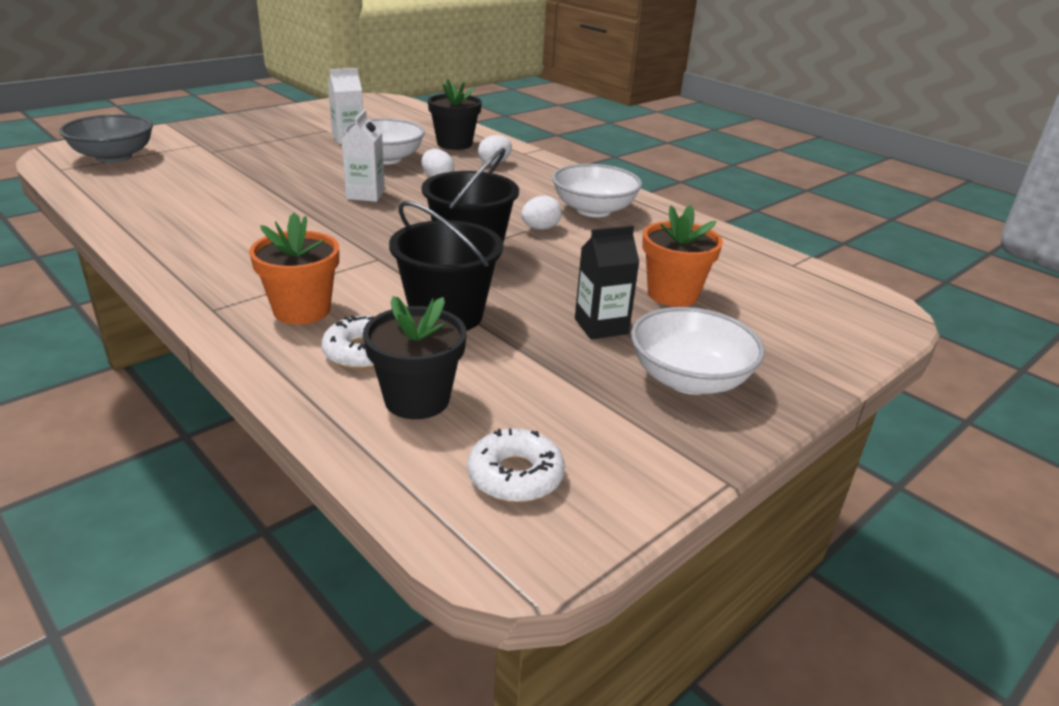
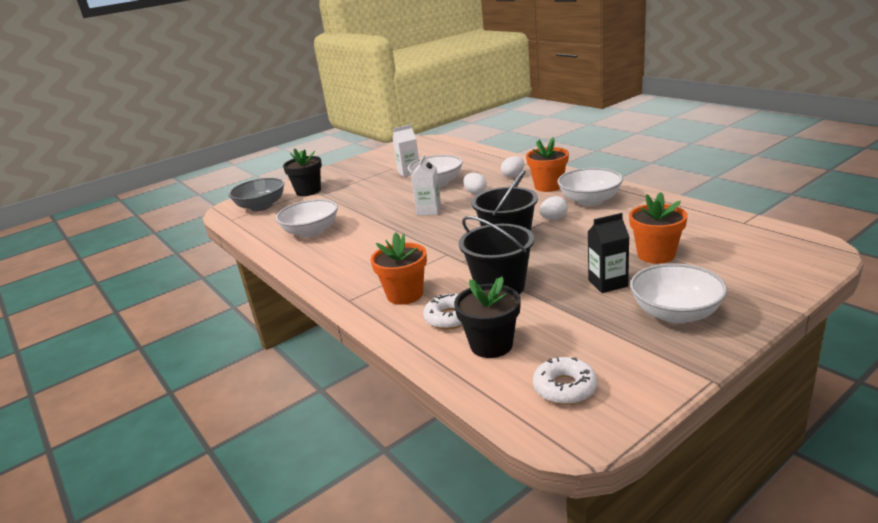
camera: 10 degrees right, 5 degrees down
black flower pot [428,79,482,150] -> black flower pot moved to [283,148,322,196]
none -> white bowl [276,199,338,238]
none -> orange flower pot [526,137,569,192]

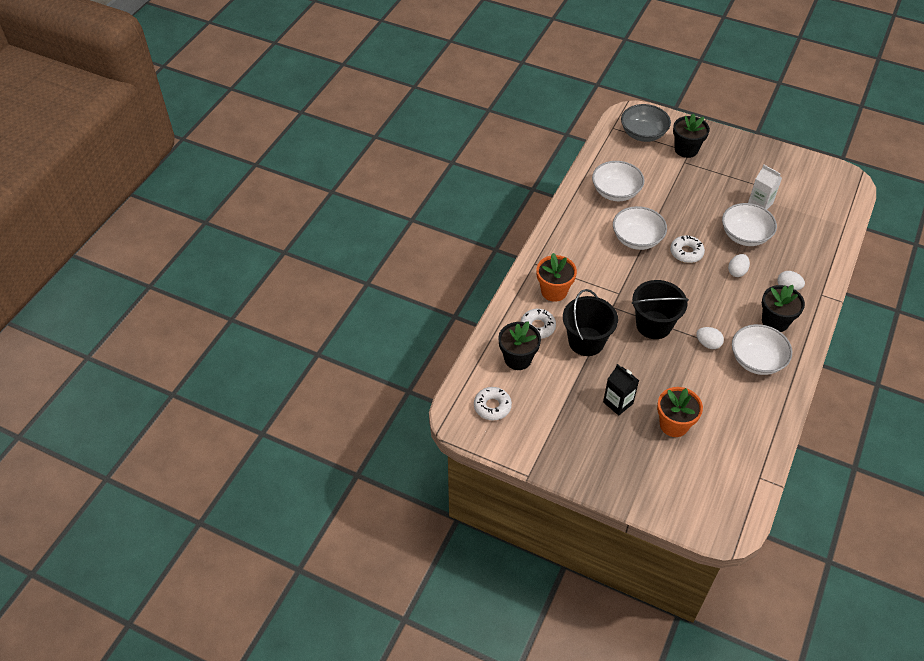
camera: 60 degrees right, 25 degrees up
white carton [411,155,441,216] -> white donut [670,235,705,263]
orange flower pot [526,137,569,192] -> black flower pot [762,285,805,332]
white bowl [630,263,727,324] -> white bowl moved to [613,206,667,250]

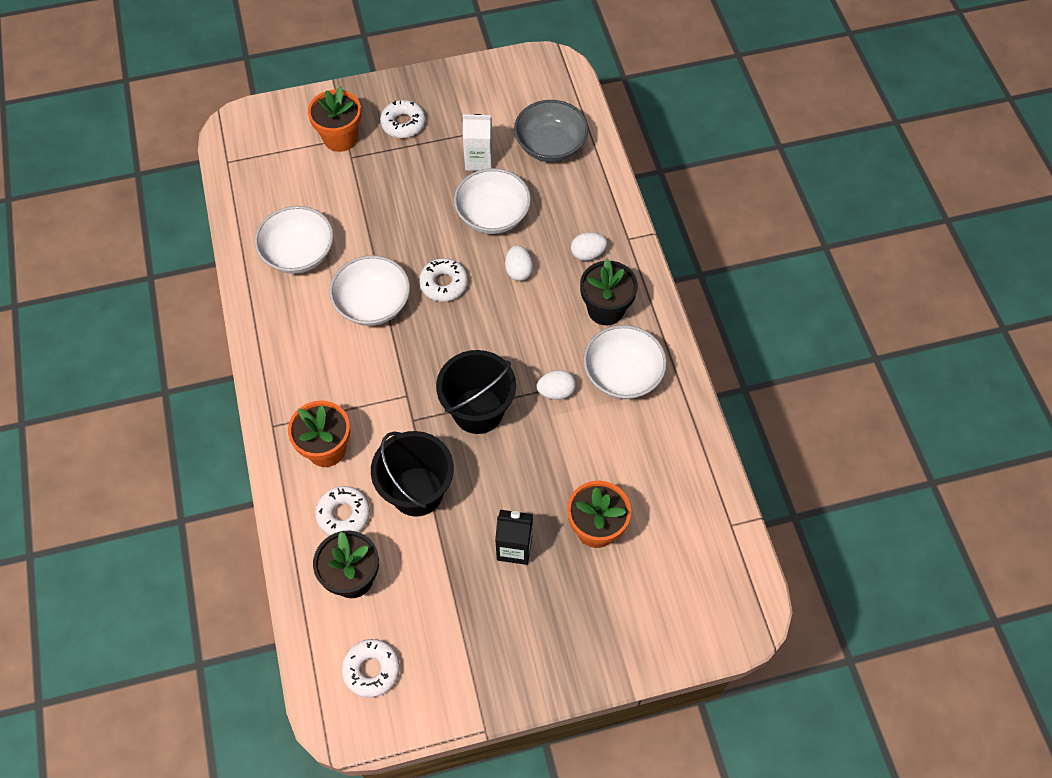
camera: 40 degrees left, 10 degrees up
grey bowl [621,104,671,142] -> grey bowl moved to [514,100,588,162]
black flower pot [673,113,710,158] -> orange flower pot [308,86,361,152]
none -> white donut [380,100,425,138]

